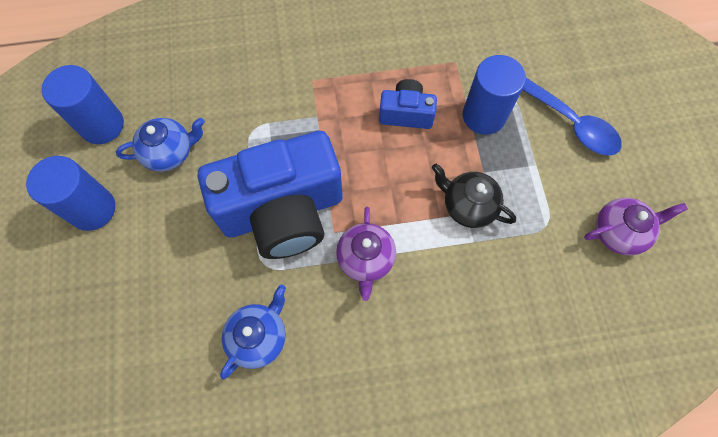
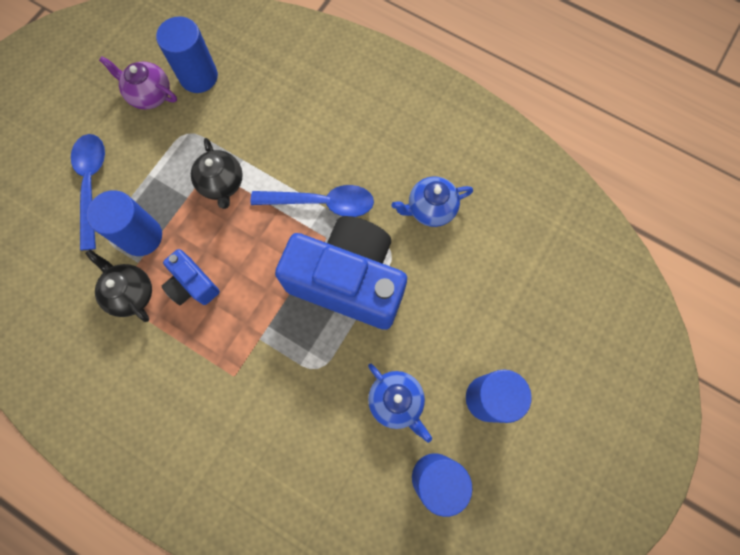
camera: 140 degrees left, 5 degrees up
blue teapot [116,118,205,172] -> blue teapot turned 150 degrees counterclockwise [368,363,432,443]
purple teapot [336,207,396,301] -> blue spoon [251,185,374,217]
none -> black teapot [85,249,152,322]
none -> blue cylinder [156,16,218,93]

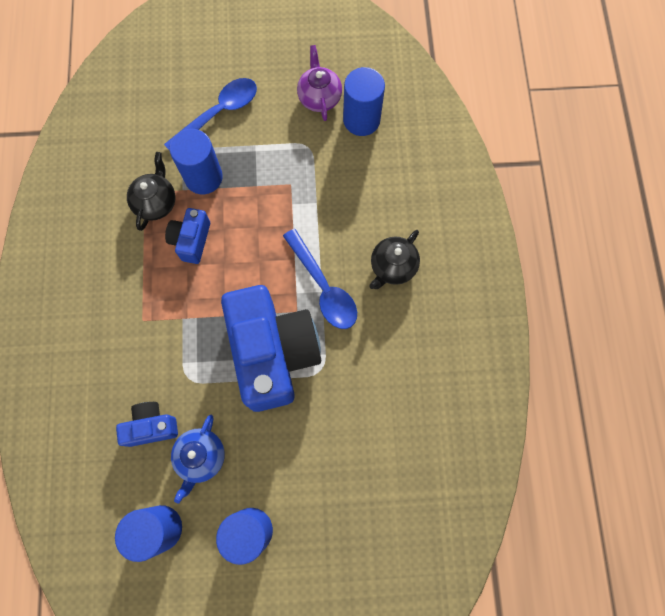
camera: 55 degrees right, 0 degrees up
black teapot [191,138,243,209] -> black teapot moved to [369,230,420,289]
blue teapot [391,176,473,227] -> none
none -> blue camera [116,402,178,447]

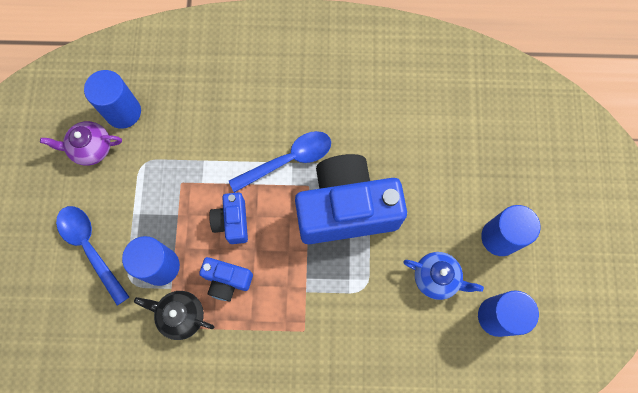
camera: 85 degrees left, 0 degrees up
blue camera [116,402,178,447] -> blue camera moved to [209,192,248,244]
black teapot [369,230,420,289] -> none

